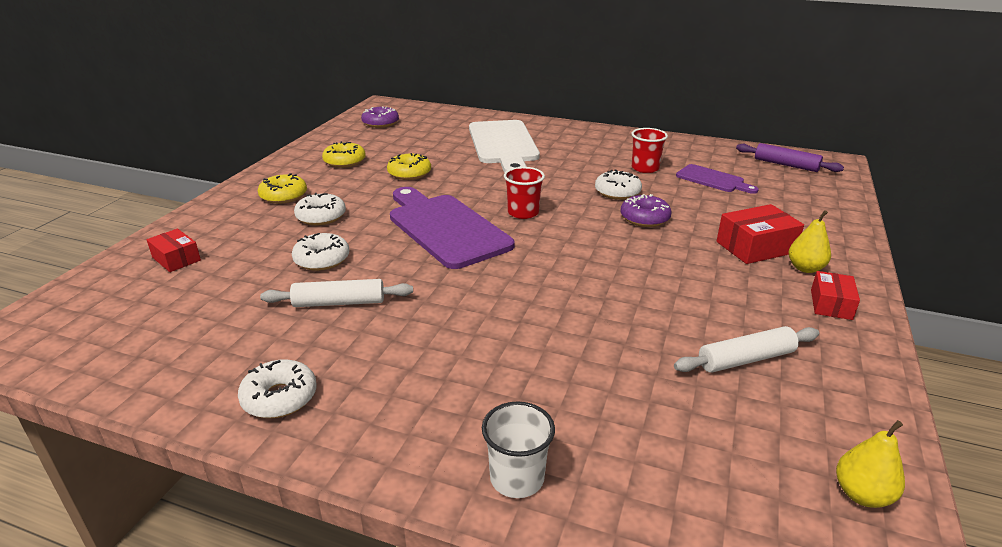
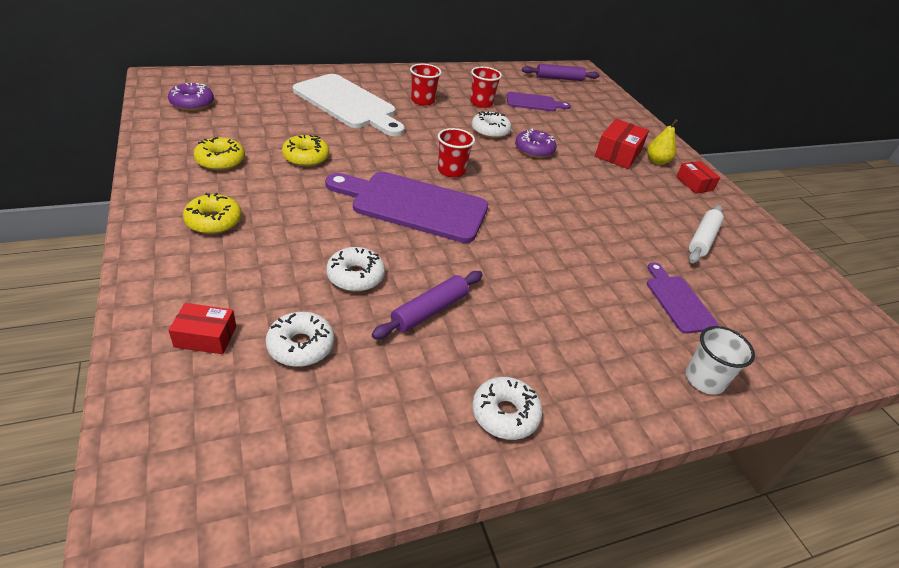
camera: 45 degrees left, 10 degrees up
white rolling pin [260,279,413,307] -> purple rolling pin [371,271,483,339]
white donut [294,193,346,225] -> white donut moved to [266,312,334,367]
yellow pear [836,420,905,508] -> none
none -> red cup [410,64,442,106]
none -> purple cutting board [647,262,719,334]

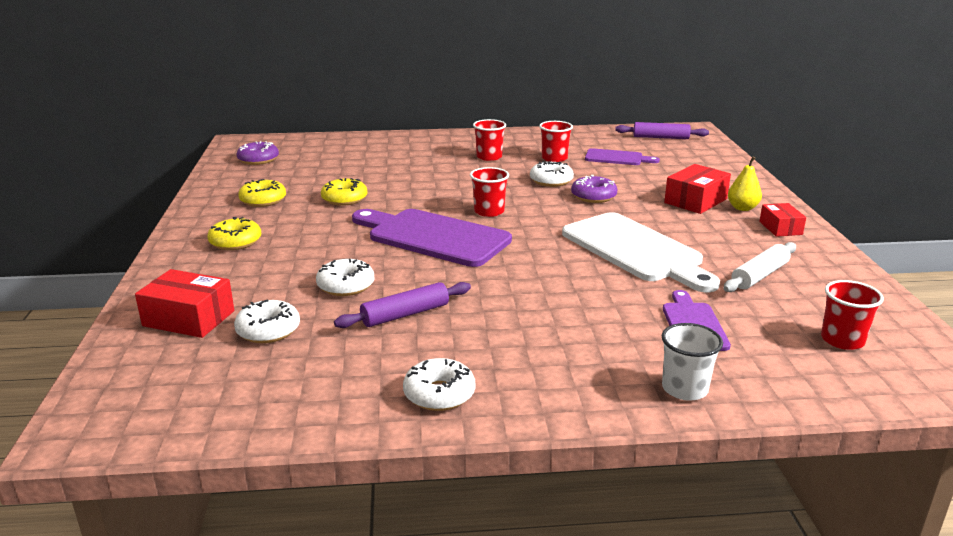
camera: 20 degrees right, 15 degrees down
red box [168,303,236,354] -> red box [135,269,234,338], size x1.56
white cutting board [293,74,405,136] -> white cutting board moved to [562,212,720,292]
none -> red cup [821,280,884,350]

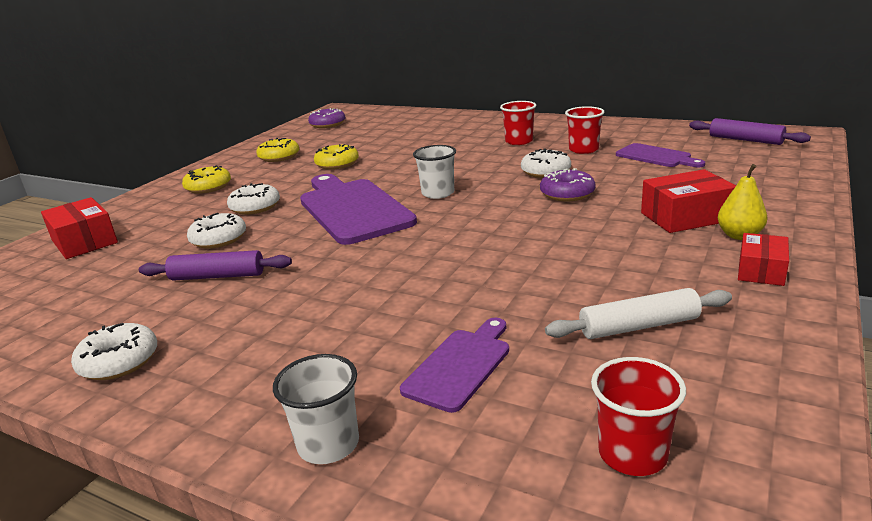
camera: 35 degrees right, 0 degrees up
white donut [234,299,300,343] -> white donut moved to [227,183,280,215]
red cup [470,167,509,217] -> white cup [413,145,456,199]
white cutting board [562,212,720,292] -> none

